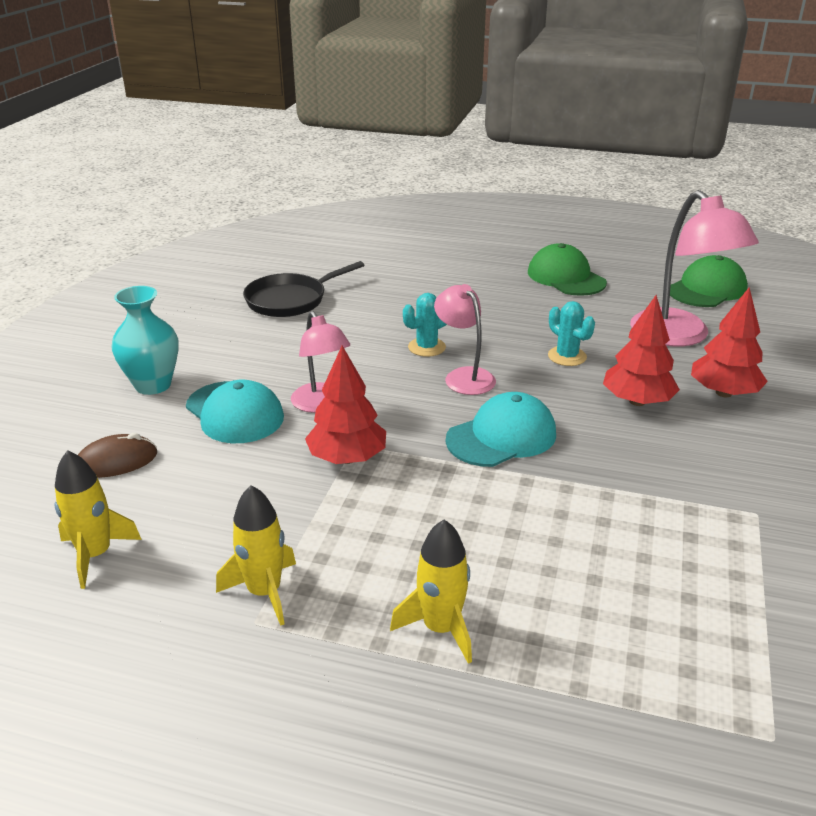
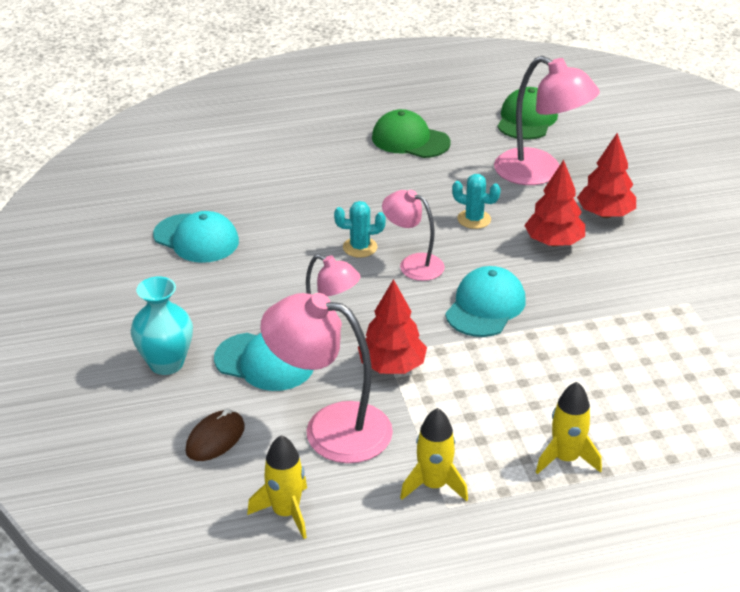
camera: 30 degrees left, 5 degrees up
black pan [243,261,364,317] -> turquoise cap [153,211,239,263]
turquoise cactus [403,293,447,357] -> turquoise cactus turned 60 degrees clockwise [334,201,386,258]
none -> pink lamp [260,293,393,463]

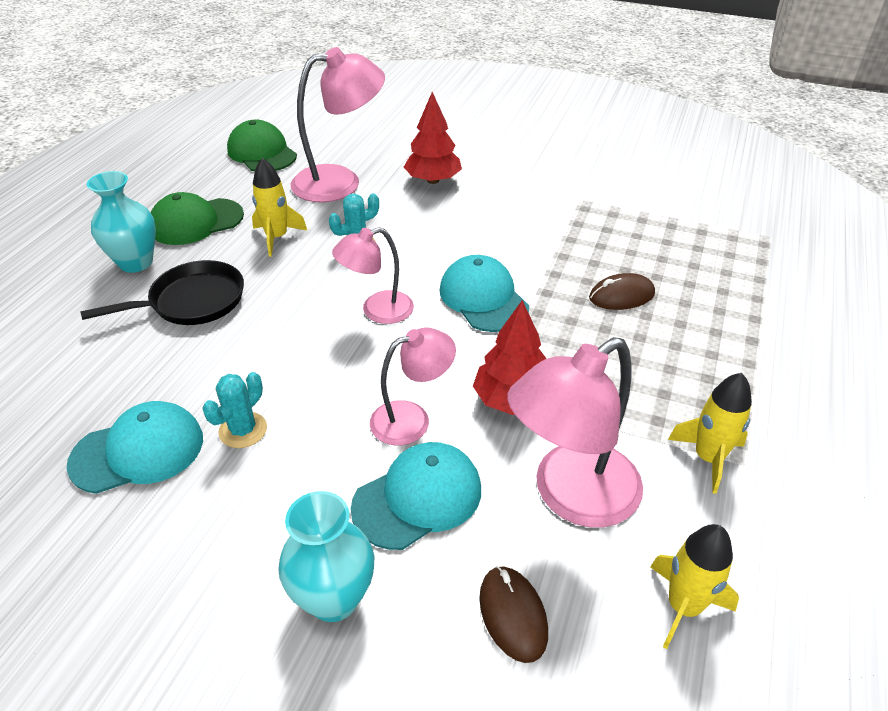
camera: 55 degrees left, 5 degrees up
turquoise cactus [334,201,386,258] -> turquoise cactus moved to [202,372,267,448]
red tree [524,160,585,247] -> none
yellow rocket [536,382,602,474] -> yellow rocket moved to [252,158,307,257]
none -> black pan [80,260,244,325]
none -> turquoise vase [87,171,156,273]
none -> brown mouse [589,273,655,310]

